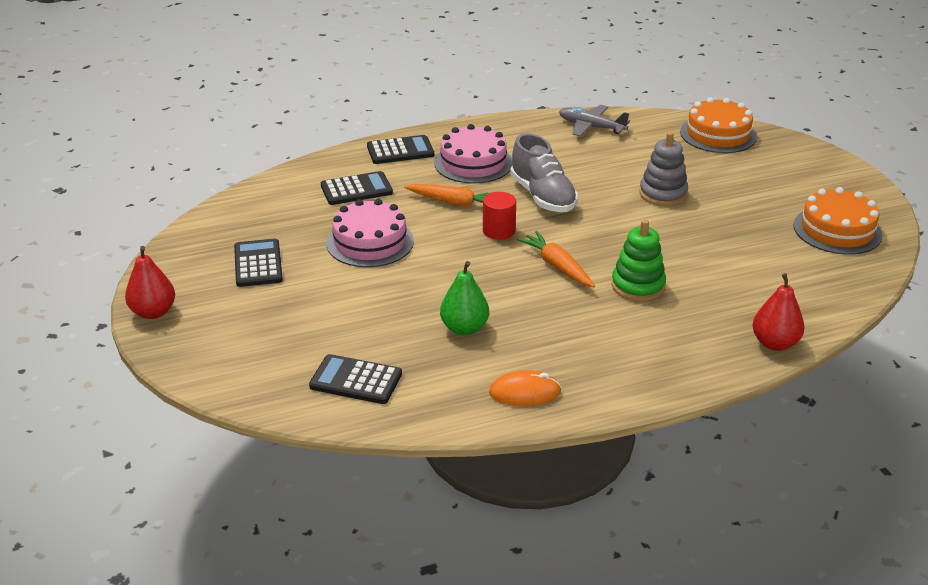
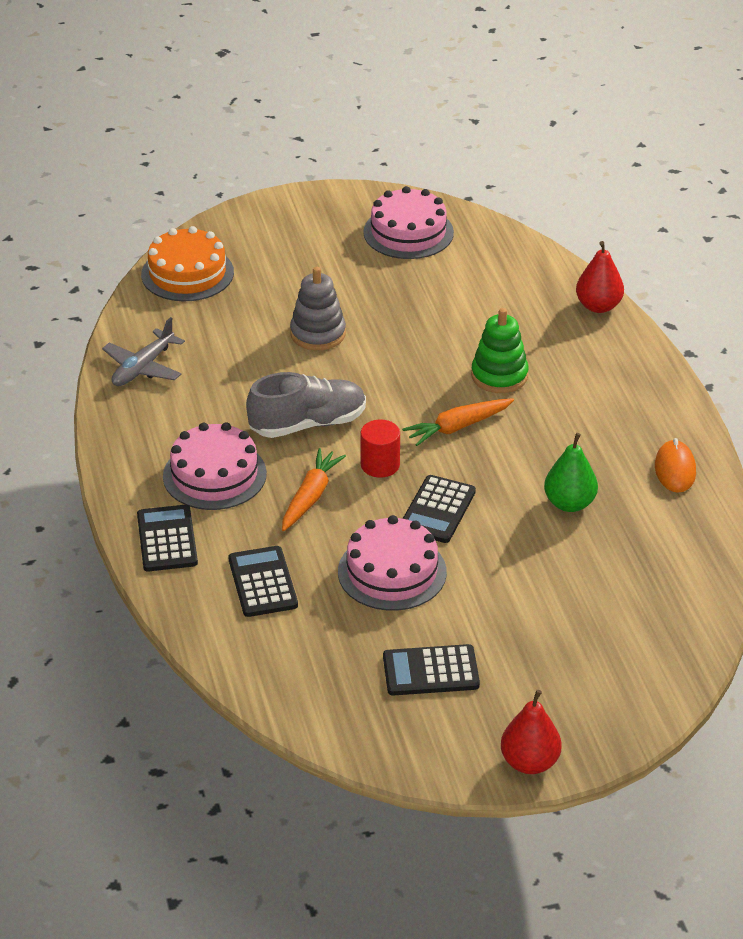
camera: 85 degrees left, 5 degrees up
black calculator [309,354,402,404] -> black calculator moved to [403,475,476,543]
orange cake [793,187,883,255] -> pink cake [363,186,454,259]

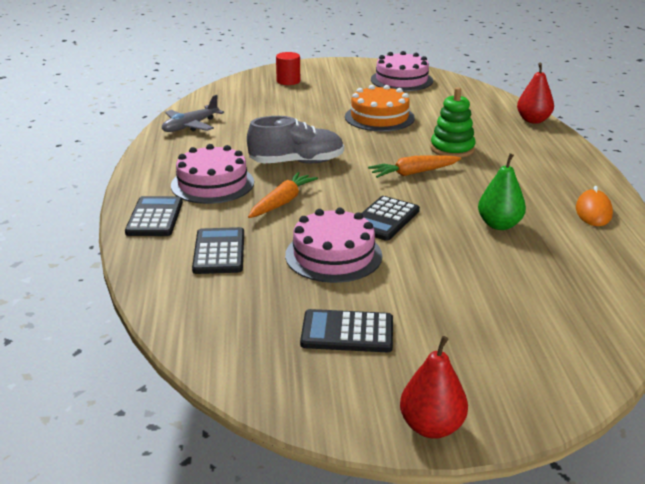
camera: 10 degrees right, 10 degrees down
orange cake [141,226,234,301] -> orange cake moved to [345,85,415,131]
grey stacking toy [290,267,346,350] -> none
red cylinder [360,420,400,478] -> red cylinder moved to [276,52,300,85]

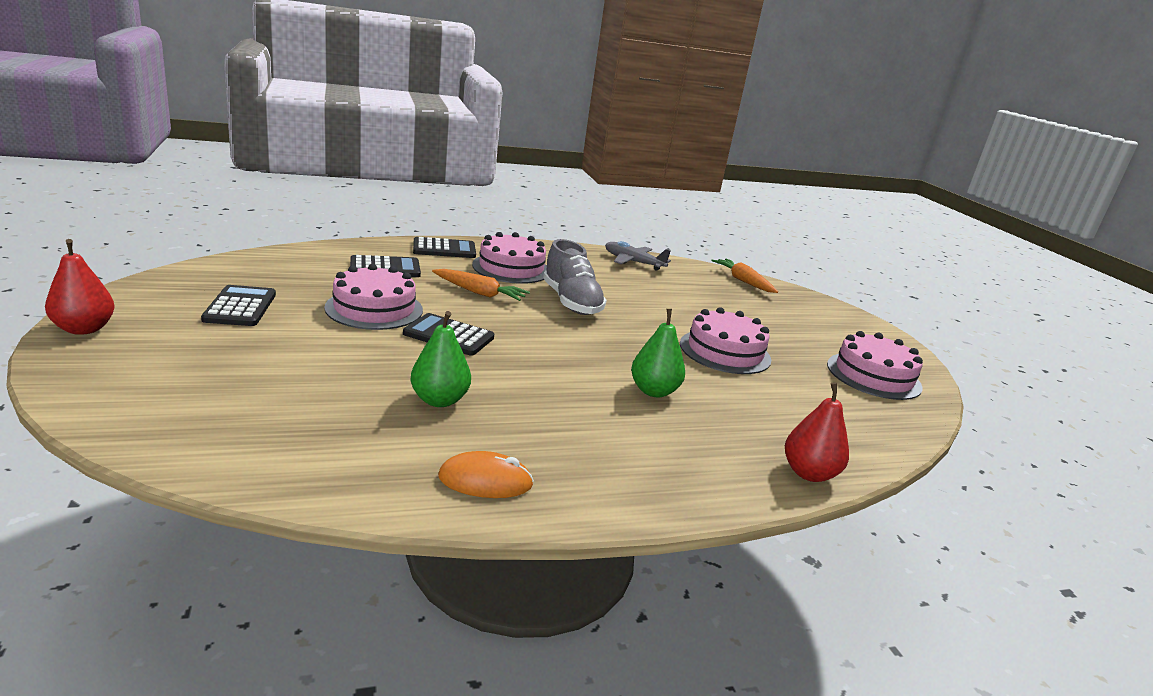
camera: 75 degrees right, 5 degrees down
red cylinder [276,52,300,85] -> none
orange cake [345,85,415,131] -> pink cake [680,307,771,374]
orange carrot [368,155,461,178] -> orange carrot moved to [711,258,778,293]
green stacking toy [431,87,476,158] -> green pear [631,309,685,397]

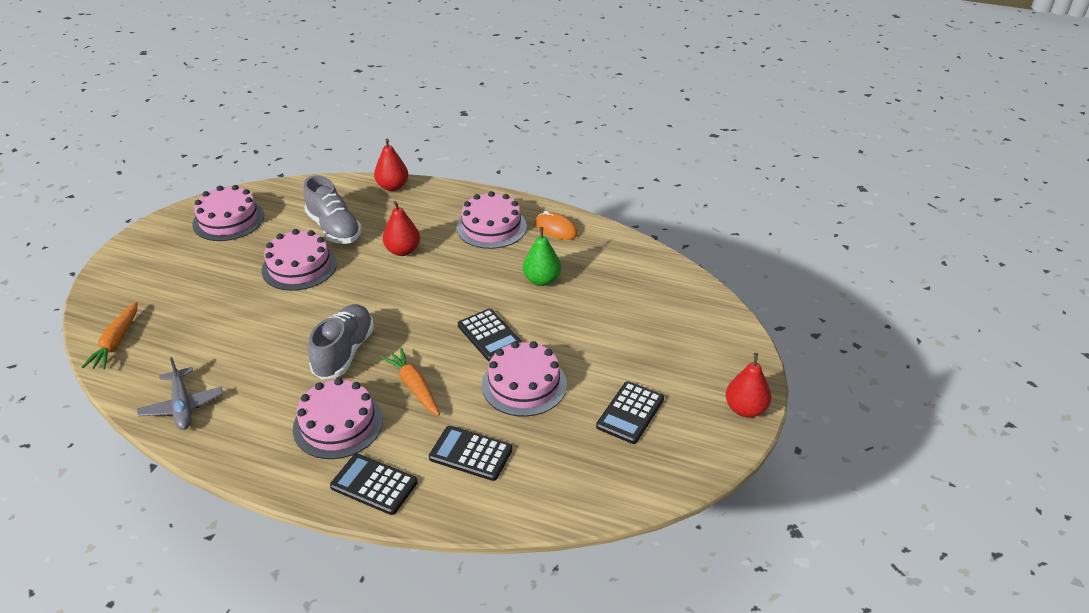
camera: 140 degrees left, 15 degrees up
green pear [631,309,685,397] -> red pear [383,201,420,256]
none -> grey shoe [303,175,362,244]
none -> pink cake [457,191,527,249]

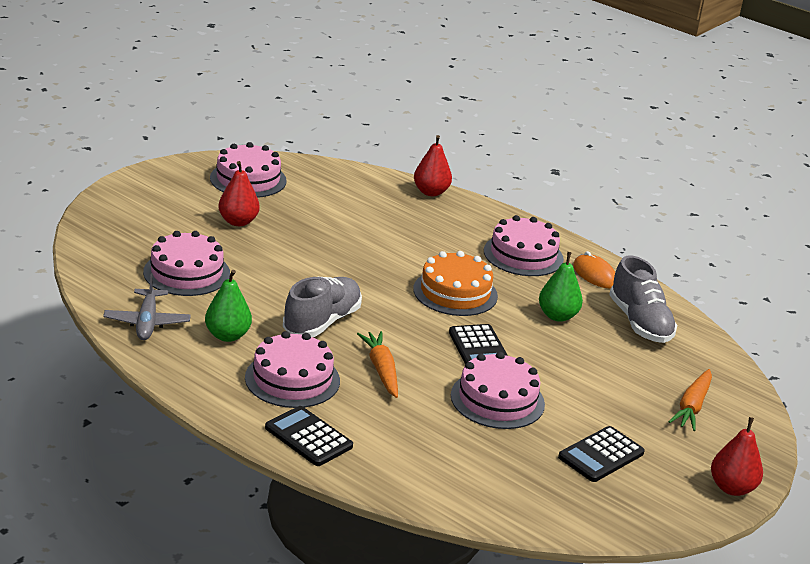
camera: 15 degrees right, 10 degrees down
orange carrot [82,302,138,370] -> orange carrot moved to [669,369,712,431]
pink cake [261,229,337,291] -> pink cake moved to [143,231,230,296]
grey shoe [303,175,362,244] -> grey shoe moved to [609,255,677,343]
red pear [383,201,420,256] -> red pear moved to [218,161,260,226]
black calculator [429,426,513,481] -> none
none -> green pear [205,270,252,342]
none -> orange cake [413,251,498,316]

